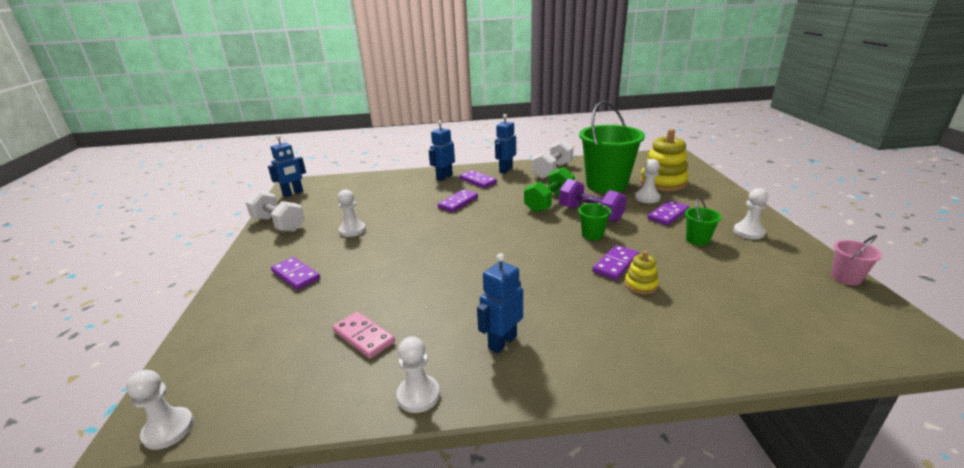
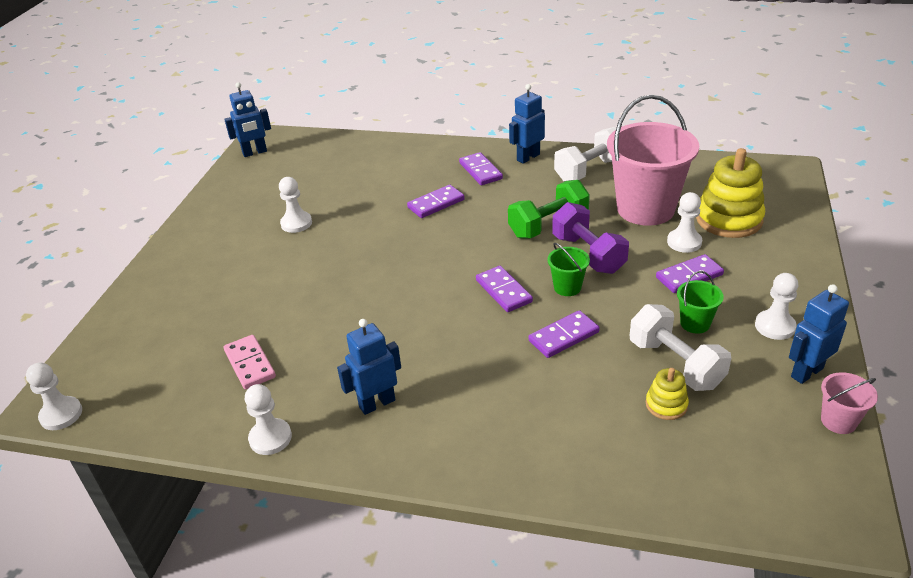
camera: 20 degrees right, 10 degrees up
white dumbbell [246,191,305,232] -> white dumbbell moved to [630,304,731,391]
purple domino [271,257,320,290] -> purple domino moved to [476,266,533,312]
blue robot [429,120,455,181] -> blue robot moved to [789,284,849,384]
green bucket [579,101,645,193] -> pink bucket [607,95,699,226]
yellow stacking toy [624,251,659,294] -> yellow stacking toy moved to [646,368,689,420]

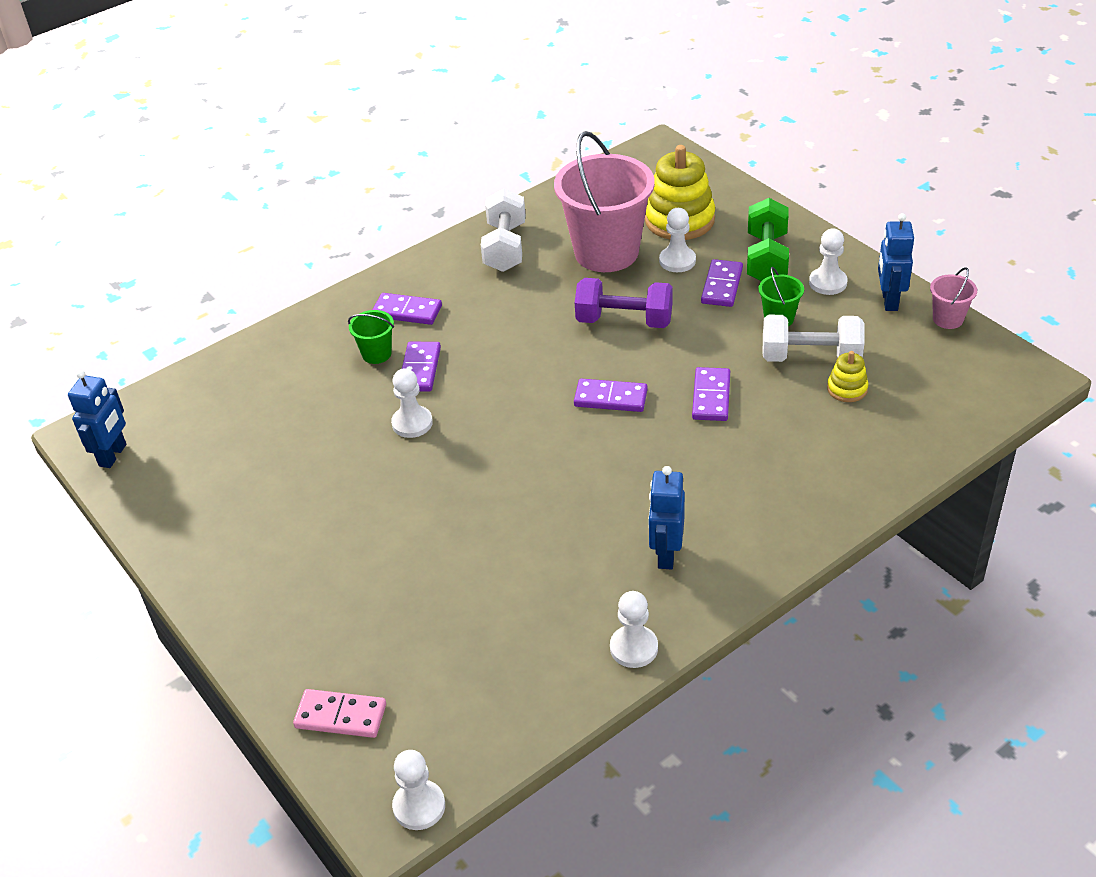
camera: 50 degrees left, 5 degrees up
pink domino [224,335,276,390] -> pink domino moved to [293,689,386,738]
white pawn [279,177,312,233] -> white pawn moved to [391,368,433,438]
green dumbbell [508,180,590,238] -> green dumbbell moved to [747,198,789,281]
blue robot [509,84,545,164] -> none
green bucket [547,243,590,296] -> green bucket moved to [348,310,394,364]

